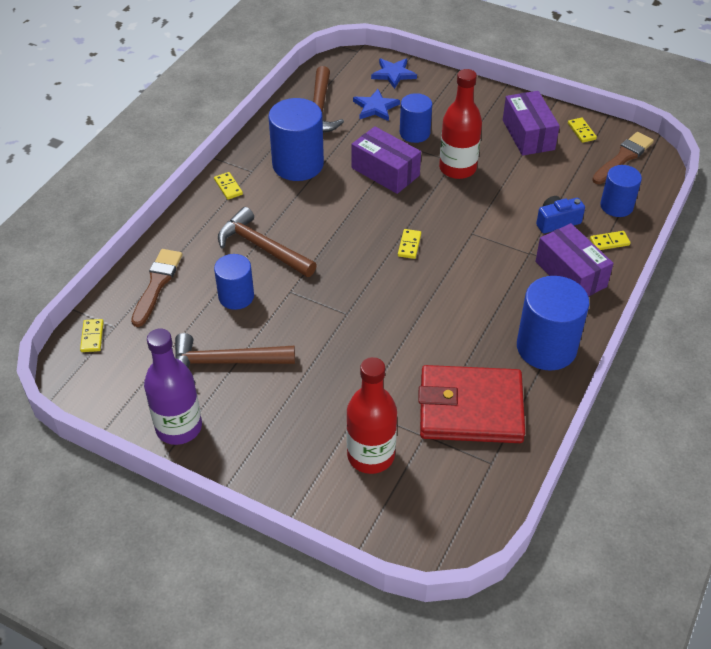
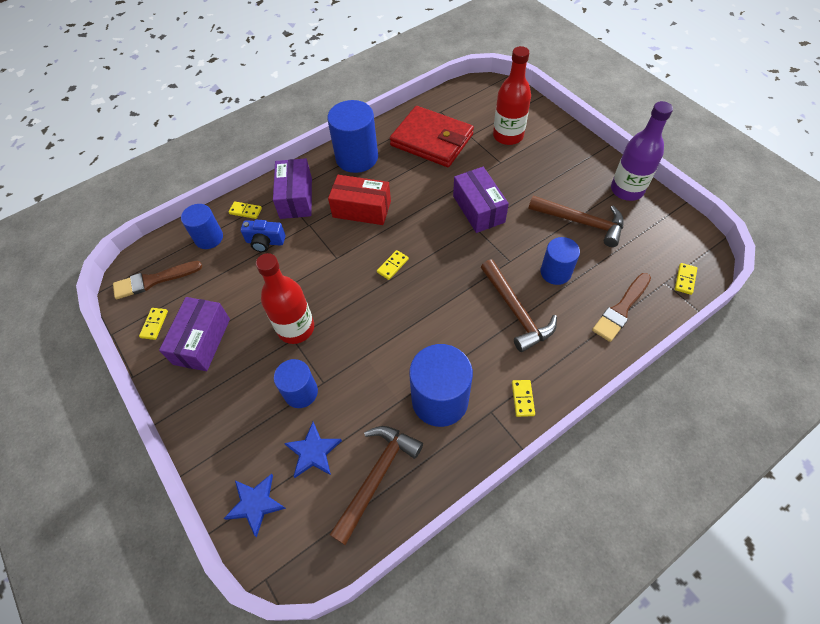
camera: 150 degrees left, 10 degrees up
purple box [352,126,421,194] -> purple box moved to [453,167,509,233]
none -> red box [328,175,391,225]

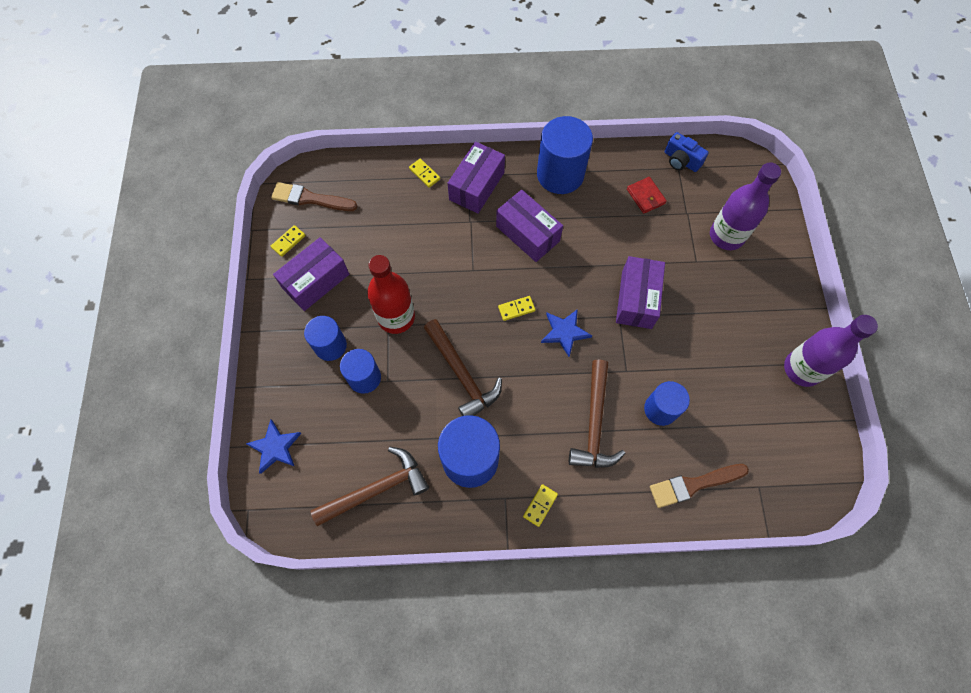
camera: 30 degrees right, 10 degrees up
blue cylinder [181,204,223,249] -> blue cylinder moved to [304,316,347,361]
blue camera [241,220,285,252] -> blue camera moved to [665,132,709,172]
blue star [284,422,342,478] -> blue star moved to [541,309,592,357]
red box [328,175,391,225] -> purple box [496,190,563,262]
red wallet [390,106,474,167] -> red wallet [627,177,667,214], size x0.43
red bottle [493,46,531,145] -> purple bottle [710,162,781,250]
brown hammer [528,195,624,247] -> brown hammer moved to [424,319,502,416]
yellow domino [675,263,697,295] -> none

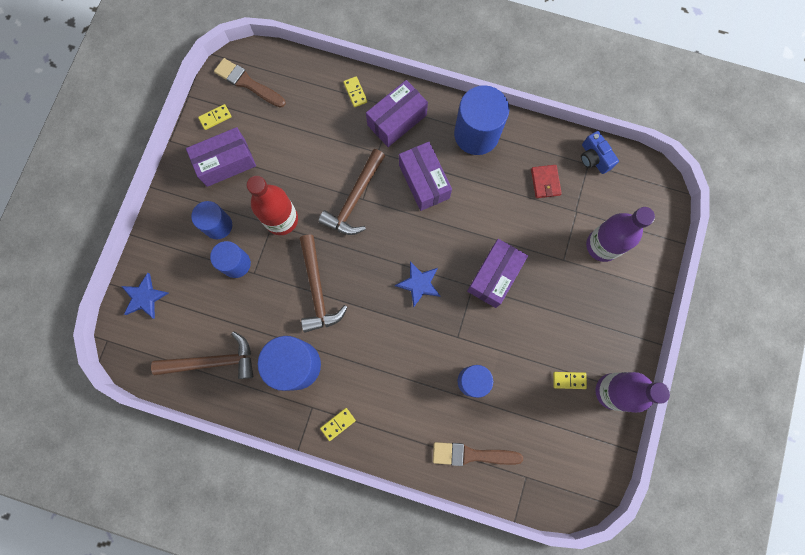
camera: 20 degrees right, 10 degrees up
yellow domino [498,296,535,321] -> yellow domino moved to [553,372,587,389]
brown hammer [569,360,626,468] -> brown hammer moved to [318,149,385,235]

